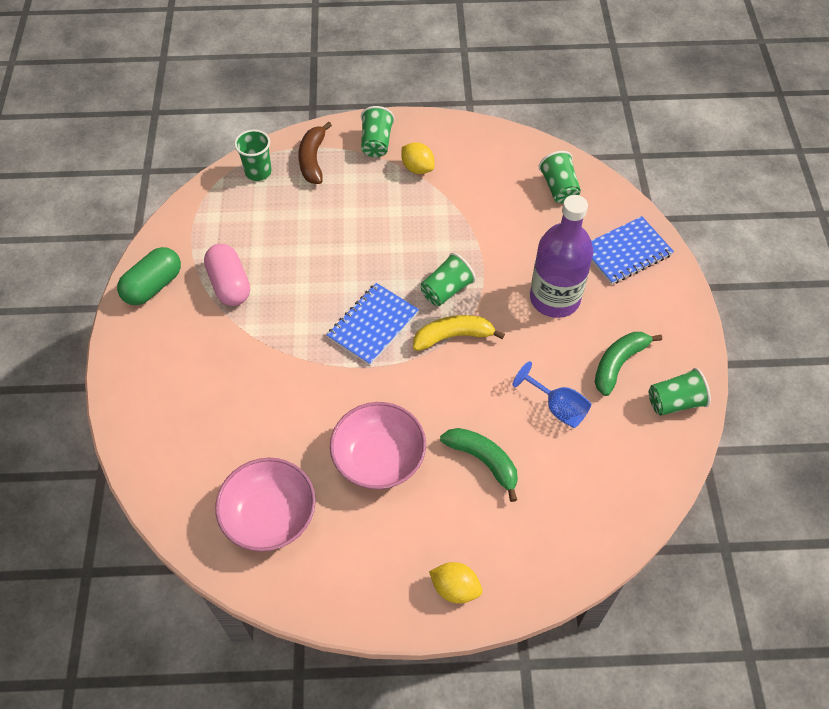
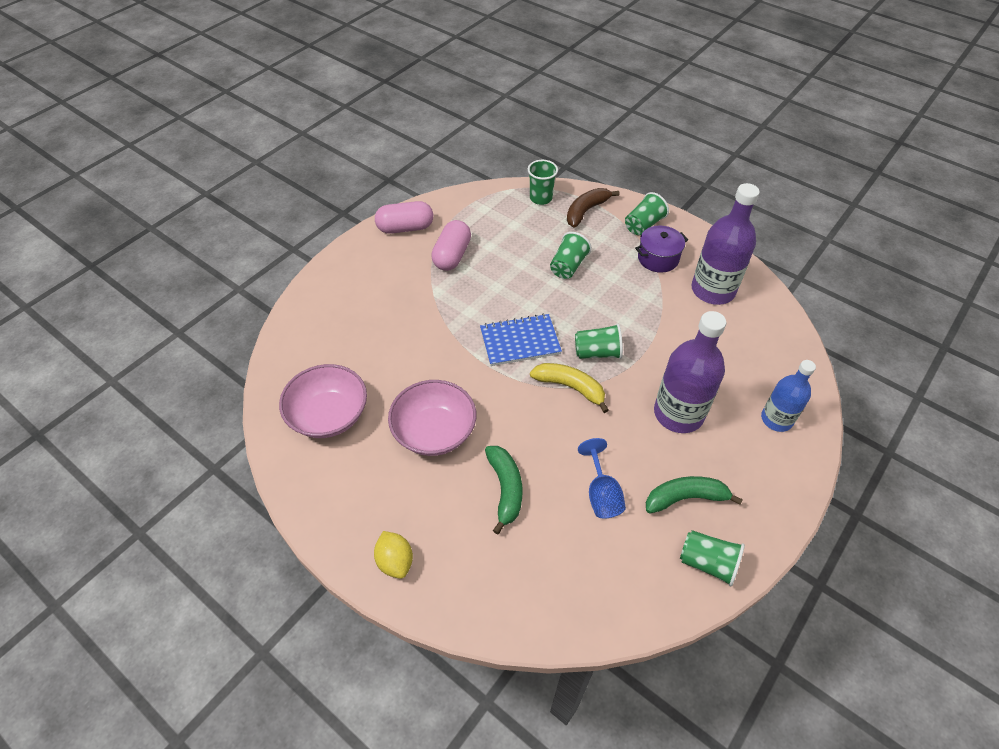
camera: 40 degrees right, 5 degrees down
green capsule [117,247,181,305] -> pink capsule [375,201,433,234]
yellow lemon [401,142,434,174] -> purple pot [635,226,688,273]
green cup [539,151,581,204] -> green cup moved to [550,232,592,279]
blue notebook [591,216,674,285] -> blue bottle [761,360,816,432]
none -> purple bottle [691,183,760,305]

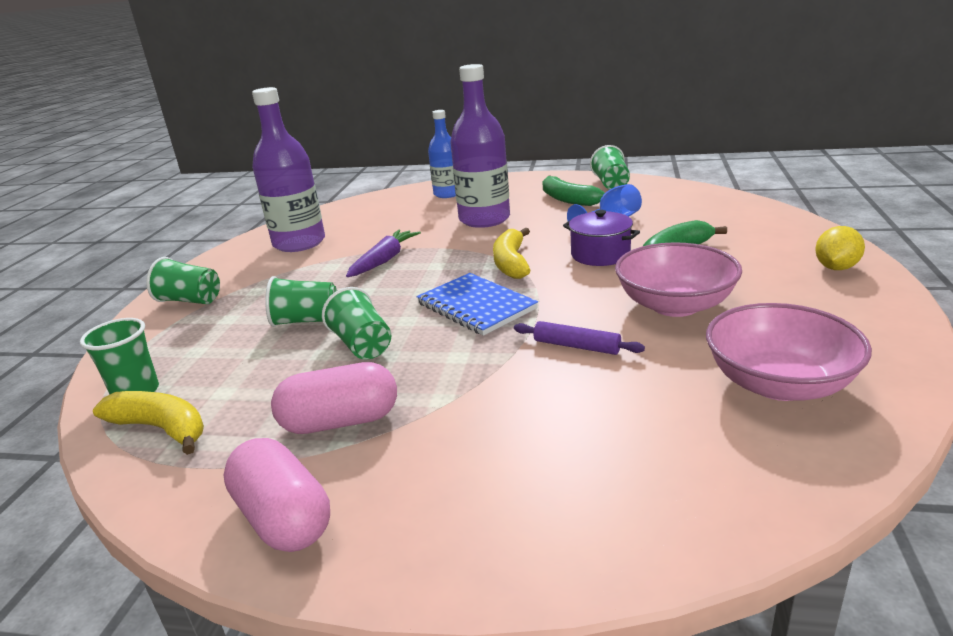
camera: 115 degrees left, 25 degrees down
brown banana [567,188,620,228] -> none
green cup [575,324,623,359] -> green cup moved to [322,287,391,359]
purple pot [635,226,688,273] -> purple pot moved to [563,210,640,266]
none -> yellow banana [93,391,204,455]
none -> purple carrot [346,230,421,277]
none -> purple rolling pin [514,321,645,355]

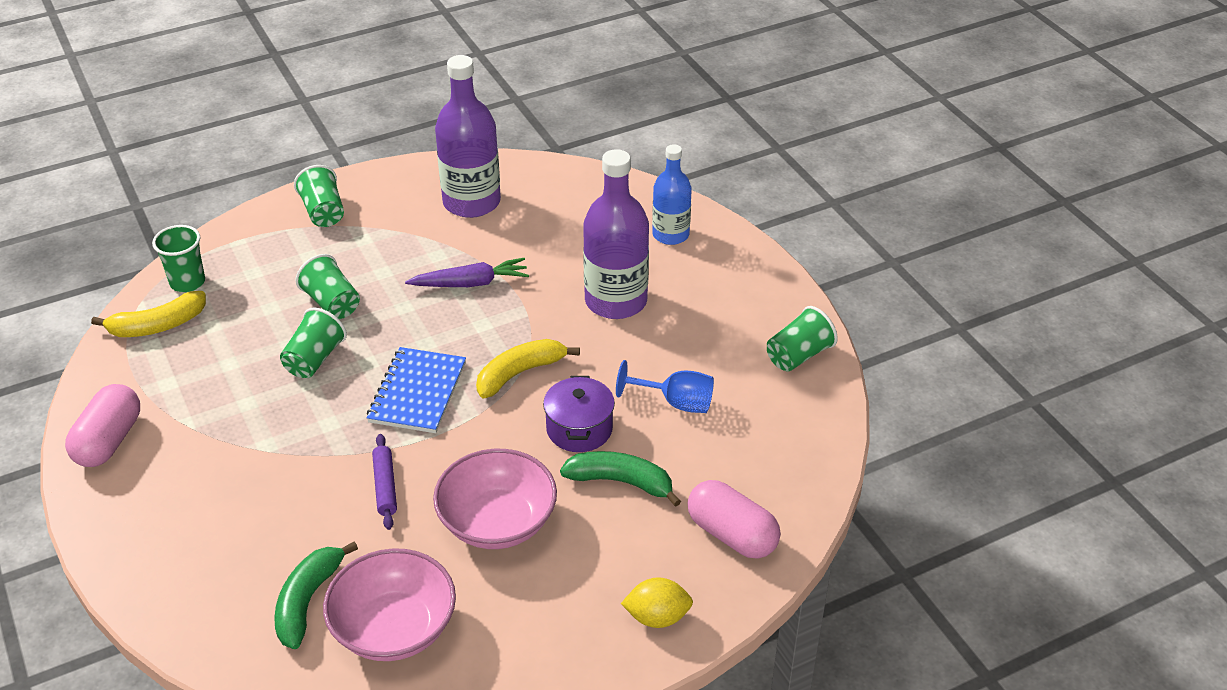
camera: 50 degrees right, 15 degrees up
yellow banana [93,391,204,455] -> yellow banana turned 75 degrees clockwise [91,291,206,337]
pink capsule [271,362,397,434] -> pink capsule moved to [688,480,781,559]
green banana [543,175,605,206] -> green banana moved to [274,541,358,649]

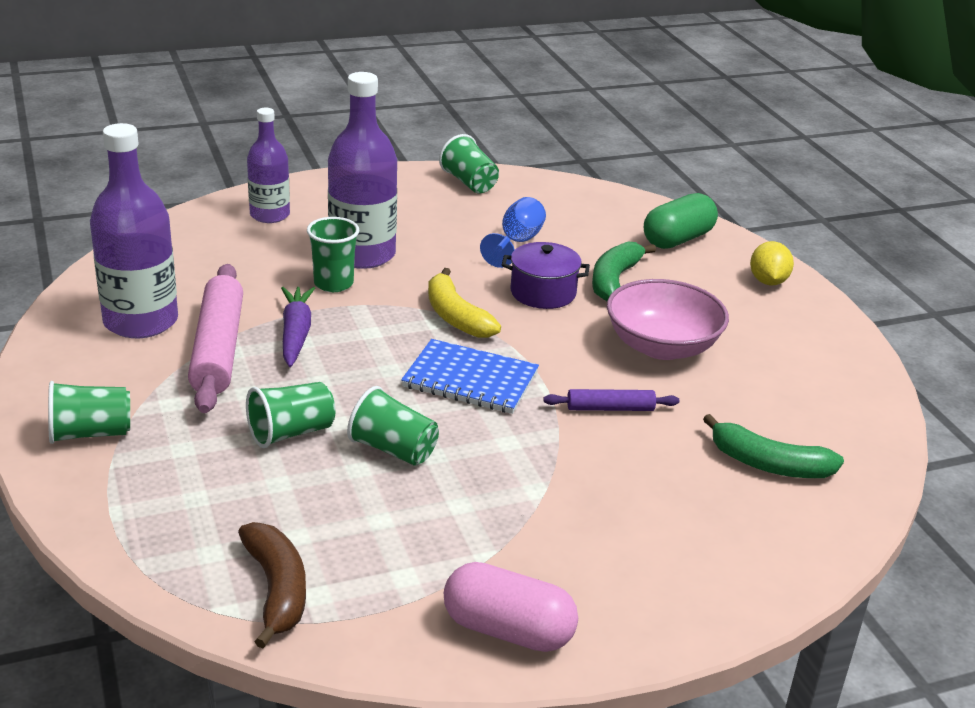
camera: 85 degrees left, 10 degrees down
yellow banana [91,291,206,337] -> brown banana [238,522,306,648]
green cup [152,225,205,292] -> green cup moved to [307,217,360,292]
pink bowl [323,548,456,661] -> none
blue bottle [652,144,692,245] -> purple bottle [247,108,290,223]
pink capsule [688,480,781,559] -> green capsule [644,193,718,249]
none -> pink rolling pin [188,264,243,413]

